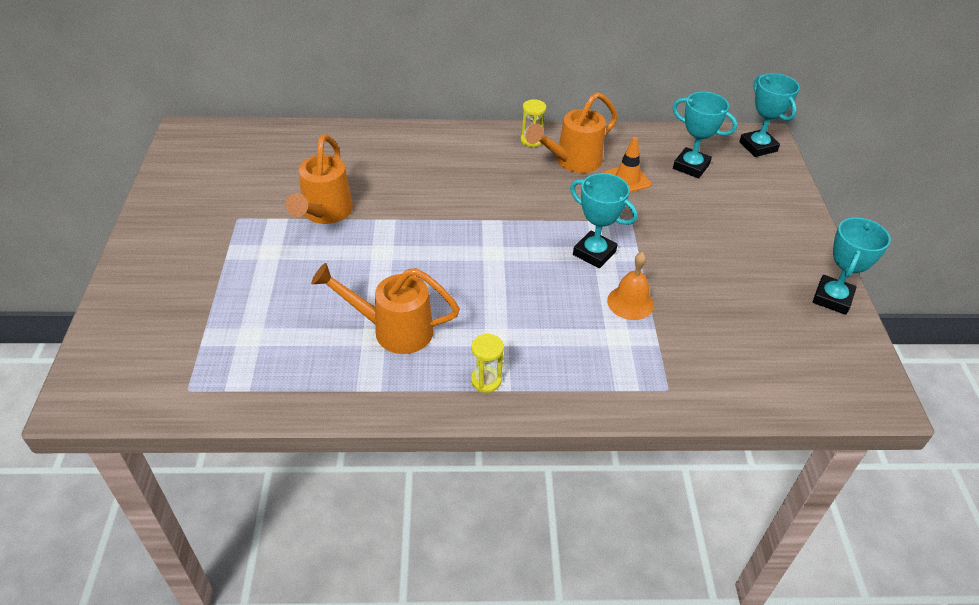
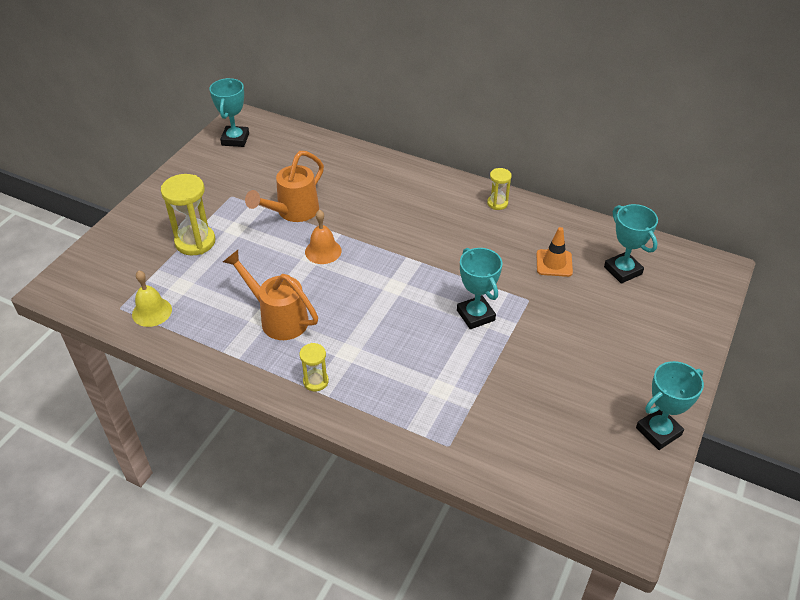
camera: 30 degrees right, 0 degrees up
orange watering can [525,92,618,173] -> none
orange bell [607,252,654,320] -> orange bell moved to [305,210,342,264]
turquoise trophy [739,73,800,157] -> turquoise trophy moved to [209,78,249,147]
none -> yellow bell [132,271,172,327]
none -> yellow hourglass [161,174,215,256]

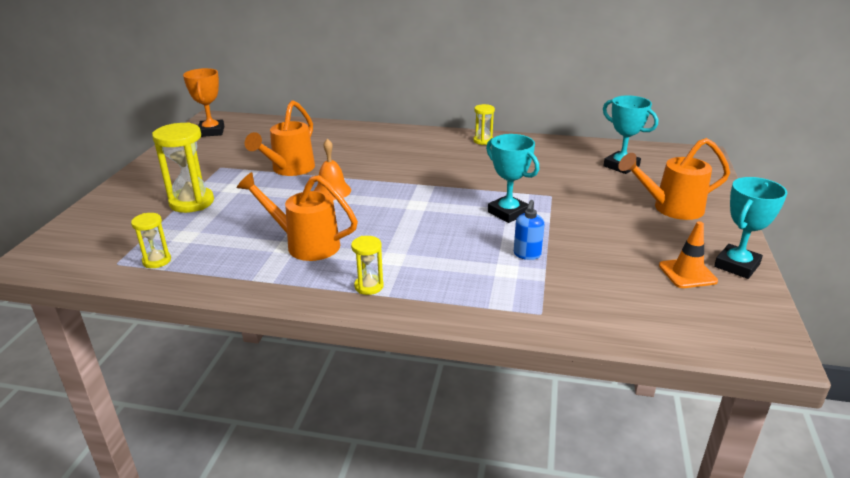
camera: 15 degrees left, 15 degrees down
yellow bell [132,271,172,327] -> yellow hourglass [131,213,171,268]
turquoise trophy [209,78,249,147] -> orange trophy [183,68,224,137]
orange traffic cone [537,227,573,277] -> orange traffic cone moved to [659,221,718,288]
none -> blue soap dispenser [514,200,544,260]
none -> orange watering can [618,138,730,220]

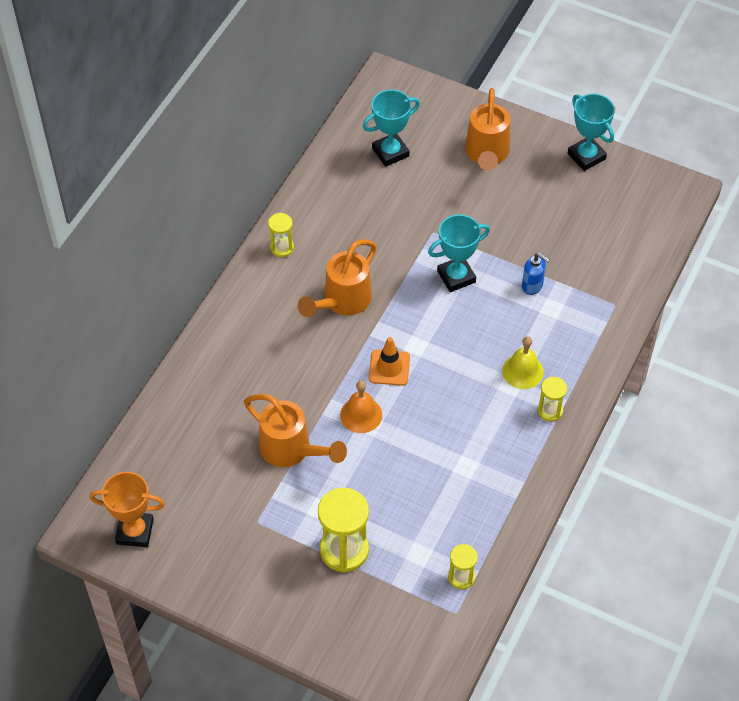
camera: 75 degrees left, 25 degrees up
orange watering can [236,172,358,261] -> orange watering can moved to [298,239,377,317]
orange traffic cone [659,221,718,288] -> orange traffic cone moved to [369,337,410,386]
none -> yellow bell [502,336,544,389]

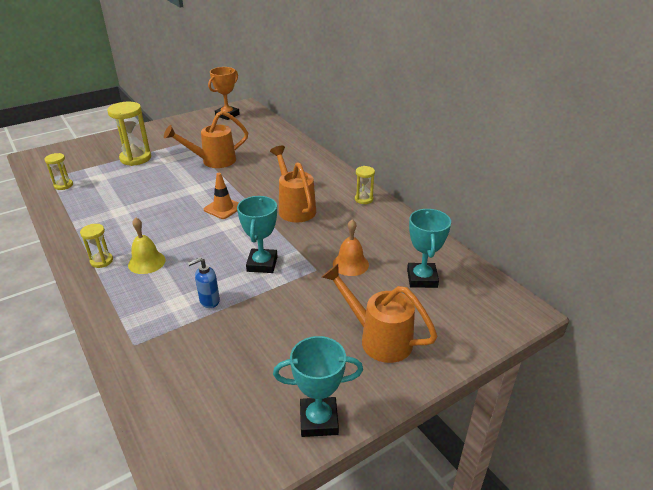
camera: 120 degrees right, 20 degrees down
orange bell [340,381,382,433] -> orange bell moved to [333,219,369,276]

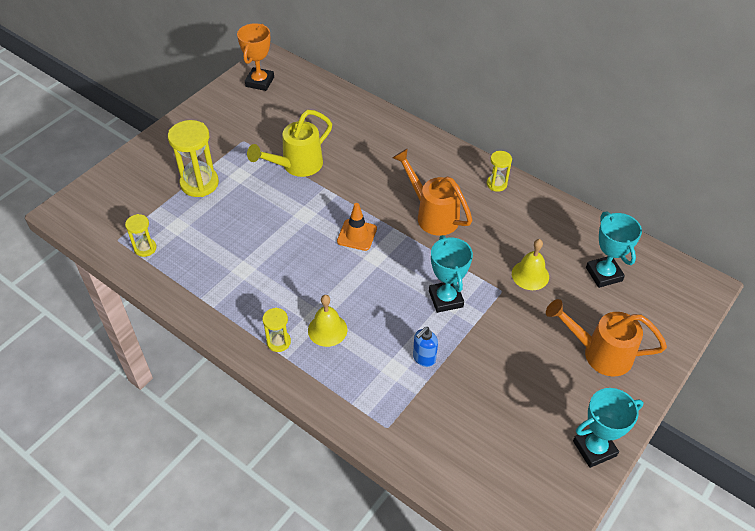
camera: 20 degrees left, 15 degrees up
orange watering can [164,111,248,168] -> yellow watering can [247,110,332,177]
orange bell [333,219,369,276] -> yellow bell [512,239,549,290]

